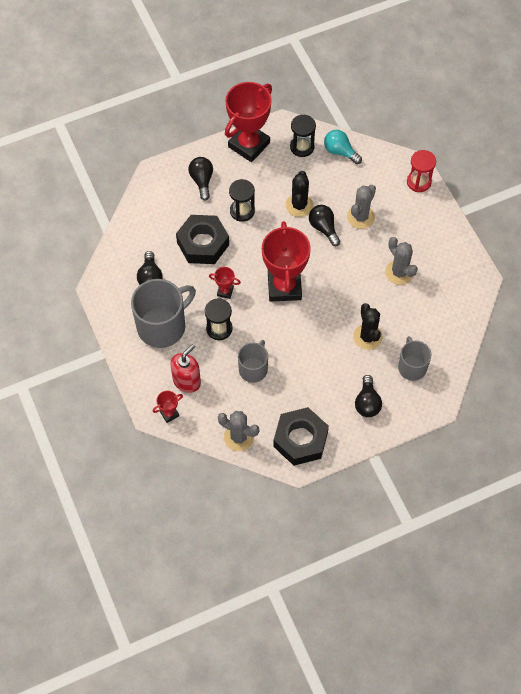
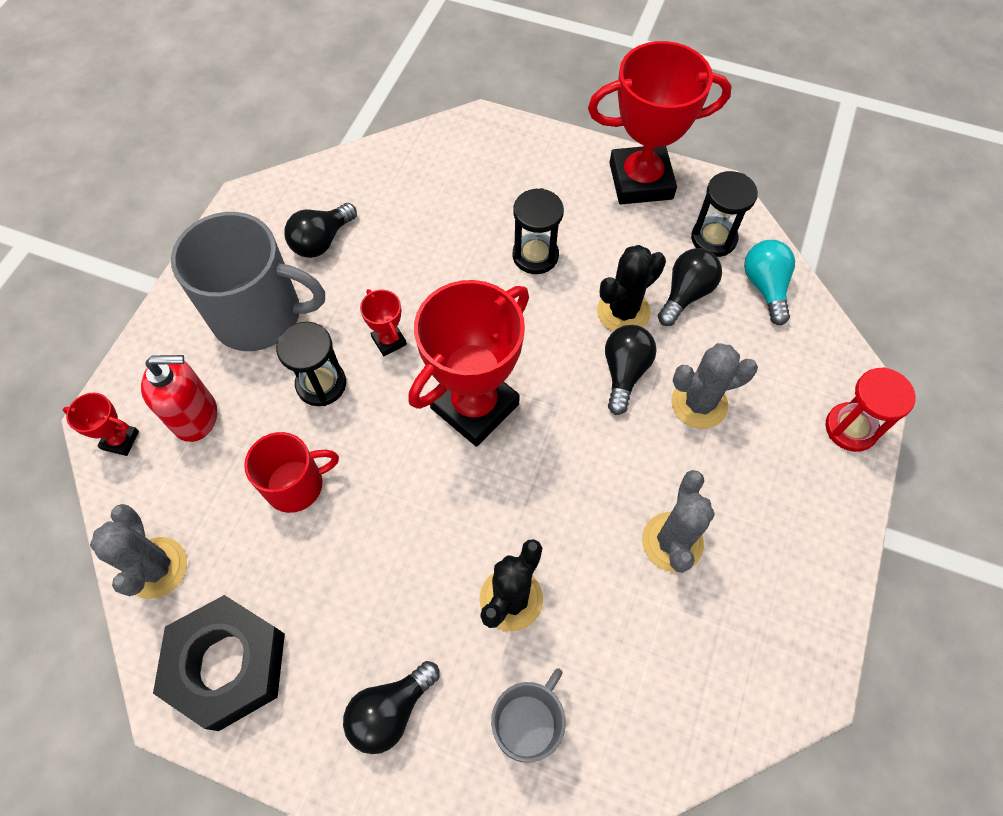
camera: 45 degrees right, 0 degrees up
black nut [176,215,229,264] -> none
black light bulb [188,157,213,201] -> black light bulb moved to [658,248,722,326]
grey mug [238,340,268,383] -> red mug [244,432,339,513]

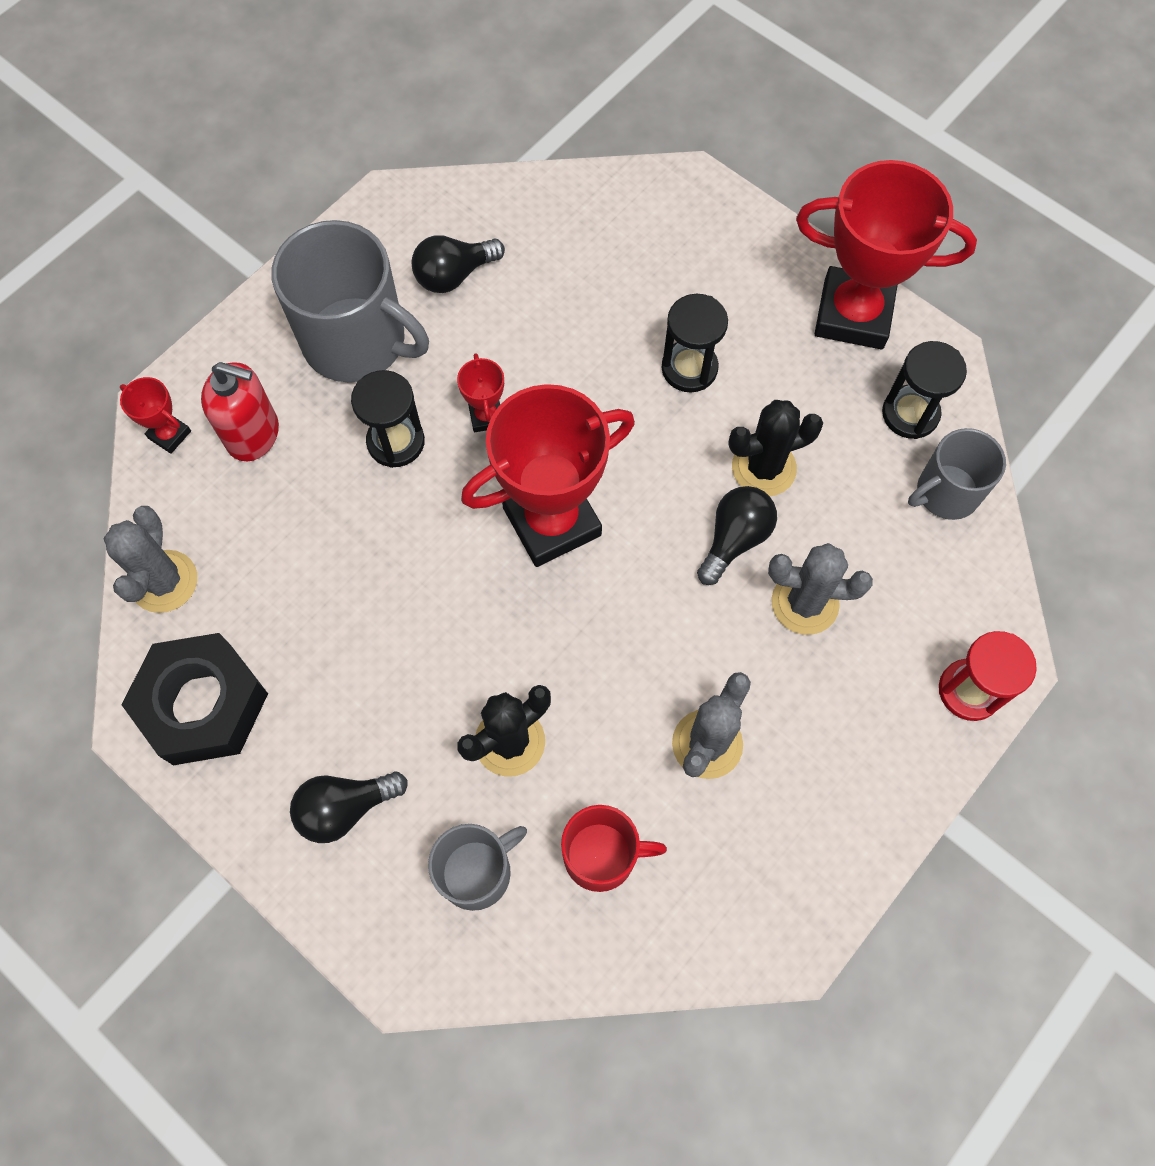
camera: 20 degrees right, 5 degrees up
red mug [244,432,339,513] -> red mug moved to [561,805,667,892]
black light bulb [658,248,722,326] -> none
turquoise light bulb [744,240,795,325] -> grey mug [908,428,1006,520]

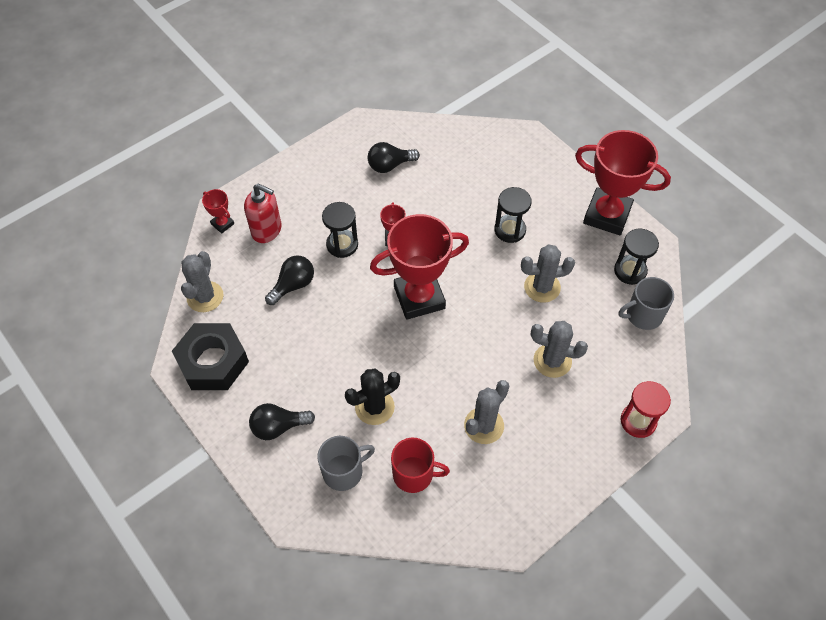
camera: 10 degrees right, 10 degrees down
grey mug [272,220,429,382] -> none
black light bulb [697,486,777,585] -> black light bulb moved to [265,255,314,305]
black cactus [728,400,823,496] -> grey cactus [521,244,575,303]

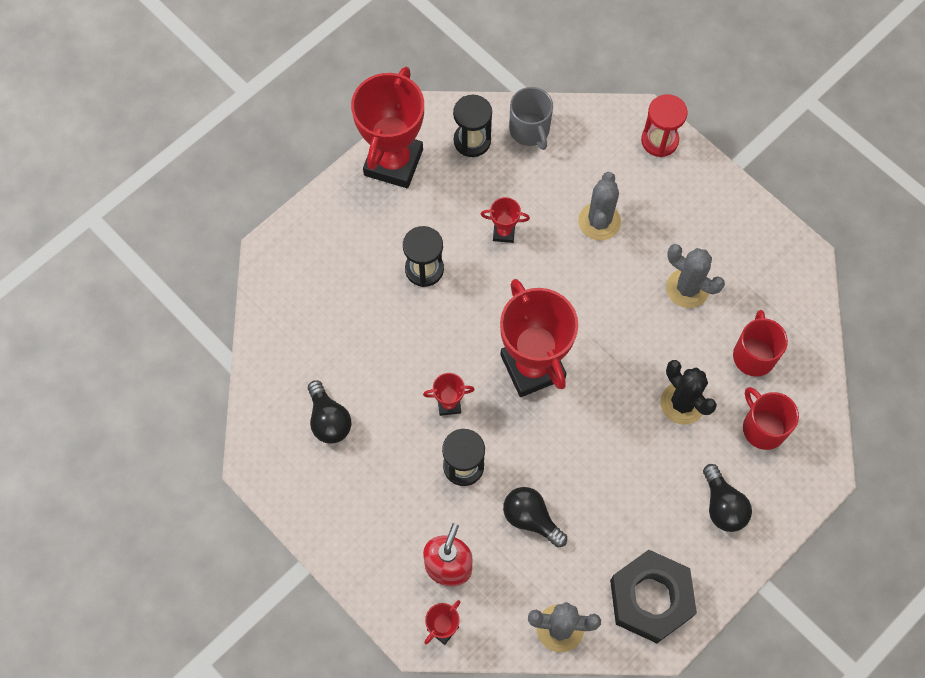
camera: 95 degrees left, 10 degrees up
grey mug [317,436,375,491] -> red mug [743,387,799,450]
grey cactus [521,244,575,303] -> red trophy [481,197,530,243]

